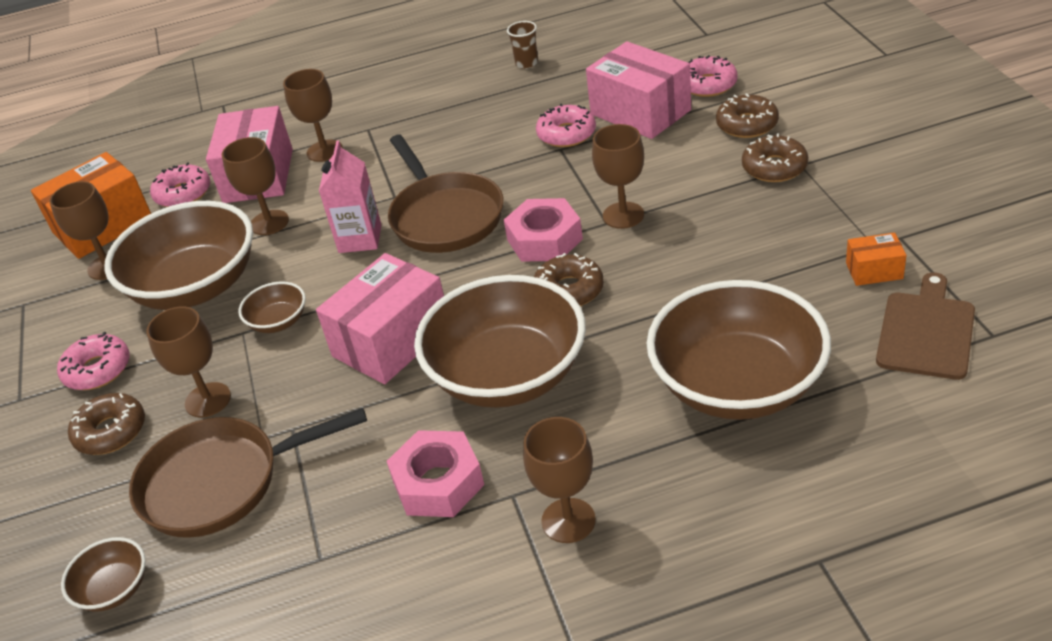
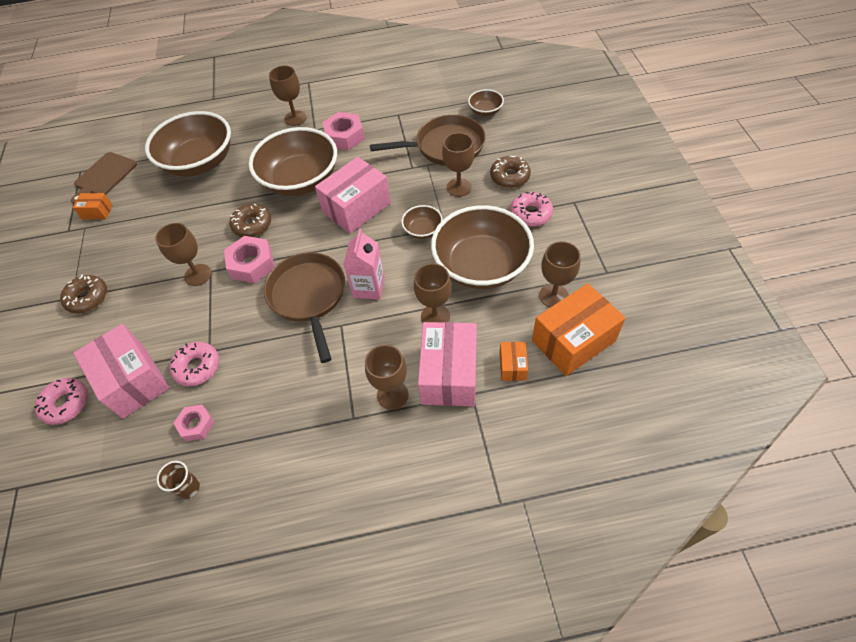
camera: 175 degrees left, 15 degrees up
pink donut [150,162,210,207] -> orange box [500,342,528,381]
brown donut [716,93,779,138] -> none
none -> pink nut [174,405,215,441]

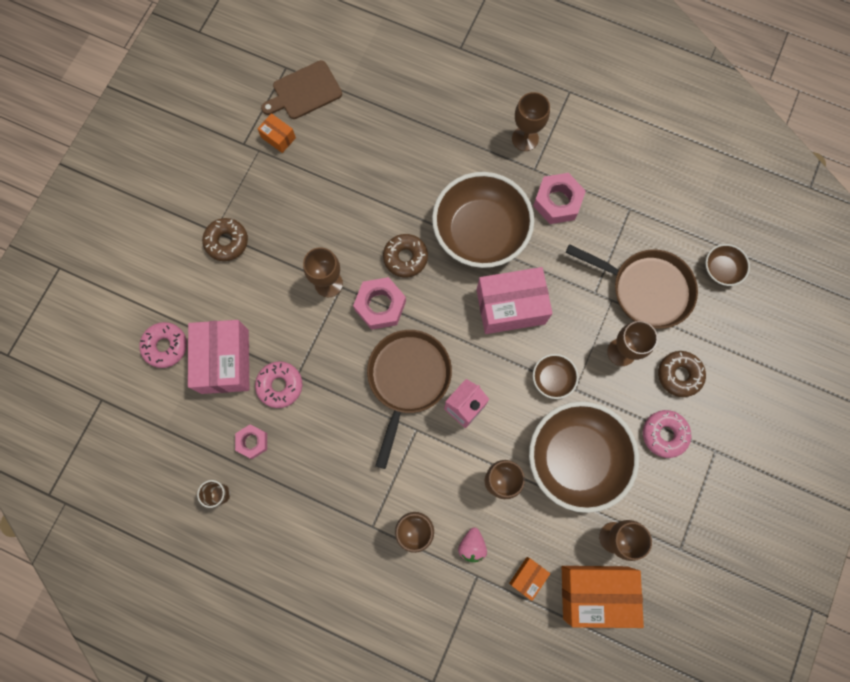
camera: 30 degrees right, 20 degrees up
brown bowl [145,111,231,177] -> none
pink box [418,322,477,406] -> pink strawberry [458,527,487,562]

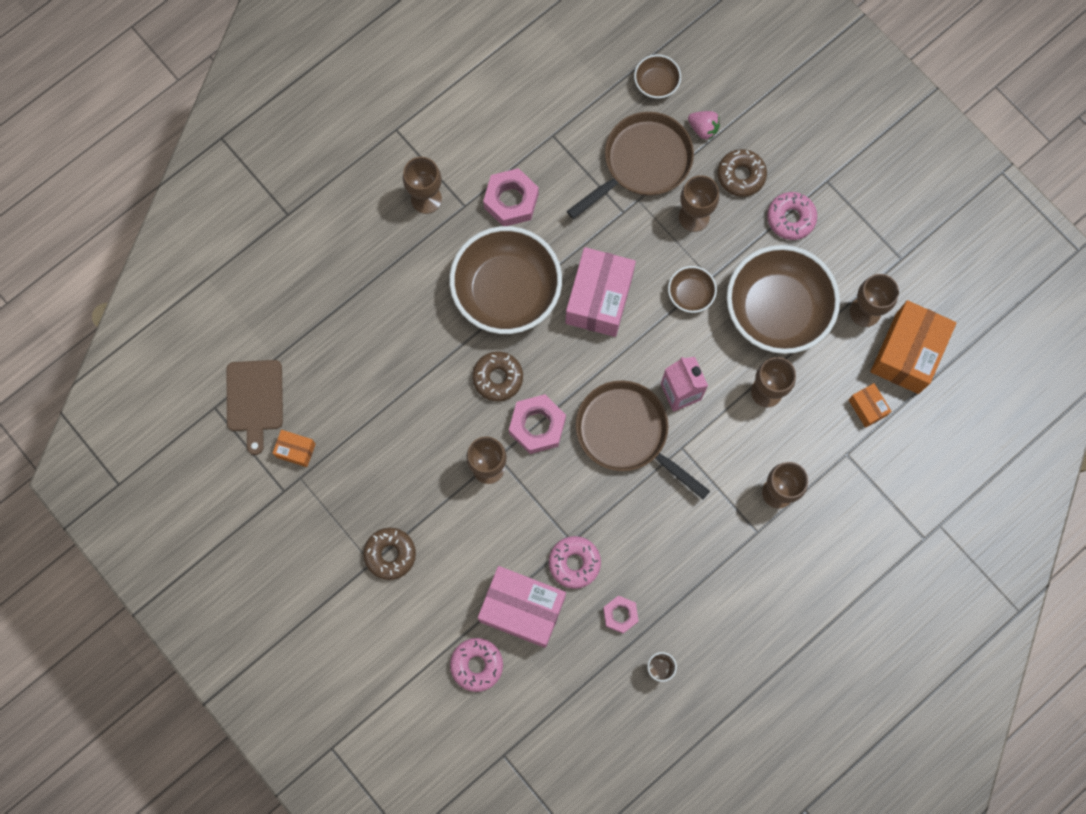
camera: 65 degrees left, 0 degrees up
orange box [257,113,296,153] -> orange box turned 45 degrees clockwise [273,430,316,467]
pink strawberry [458,527,487,562] -> pink strawberry moved to [688,111,721,139]

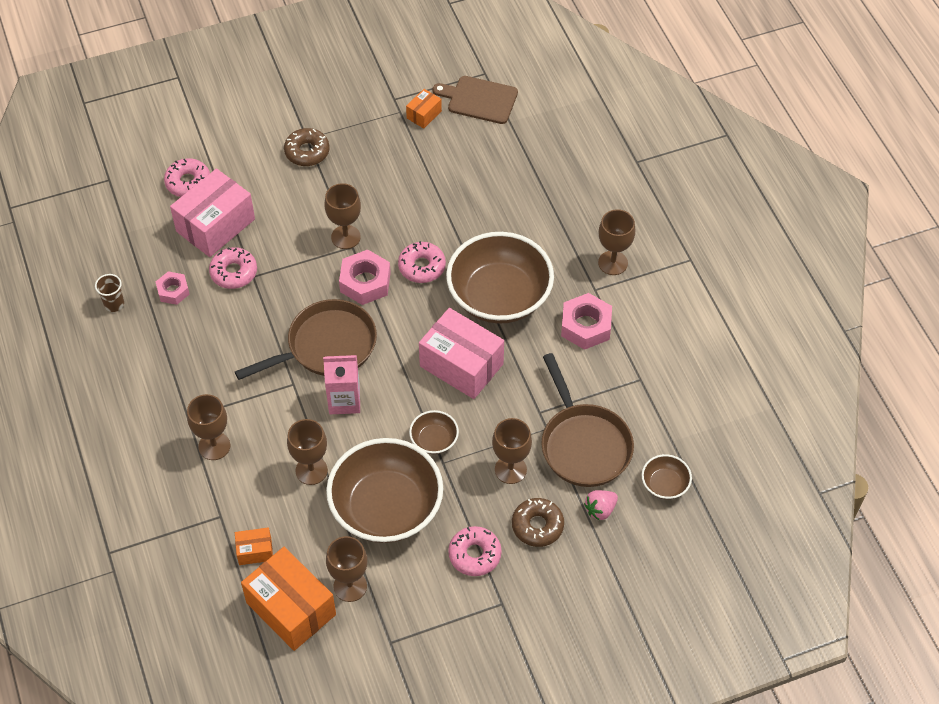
camera: 110 degrees right, 20 degrees down
brown donut [472,351,523,401] -> pink donut [398,241,446,283]

